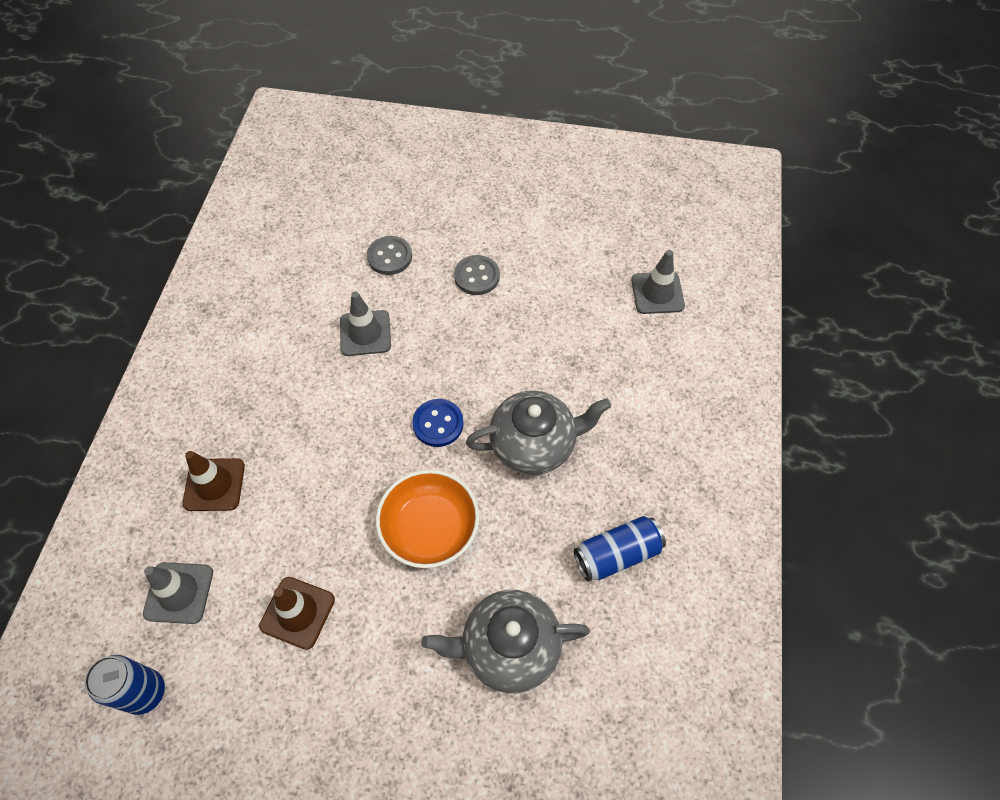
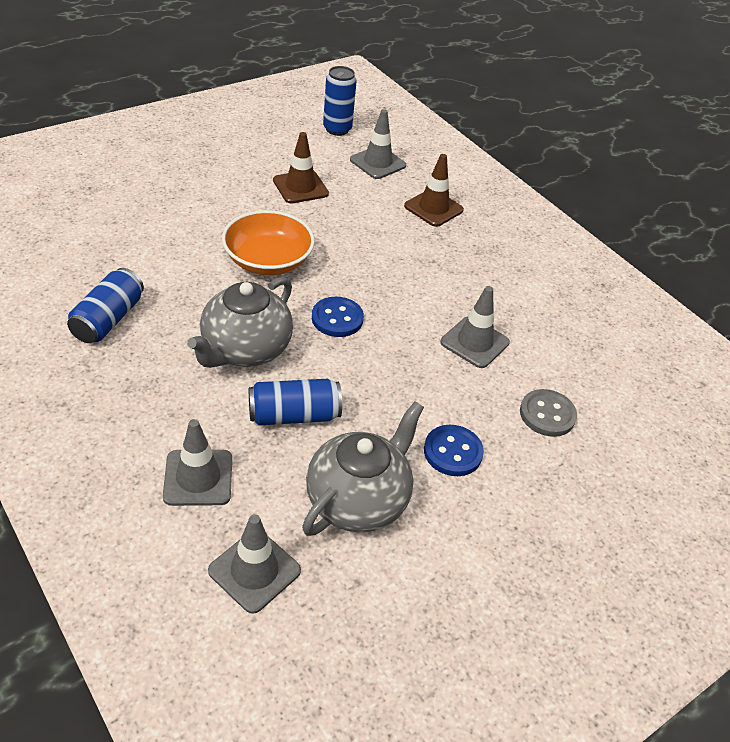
camera: 130 degrees right, 15 degrees down
grey teapot [421,590,590,693] -> grey teapot moved to [302,401,424,536]
grey button [454,255,500,295] -> blue button [424,425,484,476]
none -> grey traffic cone [163,419,232,506]
none -> blue can [249,379,342,426]

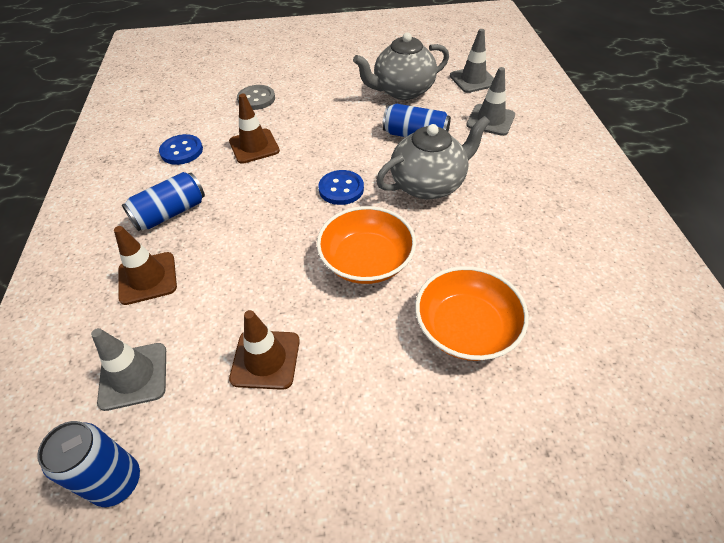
camera: 145 degrees left, 5 degrees up
blue can [67,268,144,343] -> blue can moved to [122,172,205,231]
blue button [424,425,484,476] -> blue button moved to [159,134,203,165]
grey traffic cone [440,286,510,368] -> brown traffic cone [229,94,280,164]
none -> orange bowl [415,266,529,361]

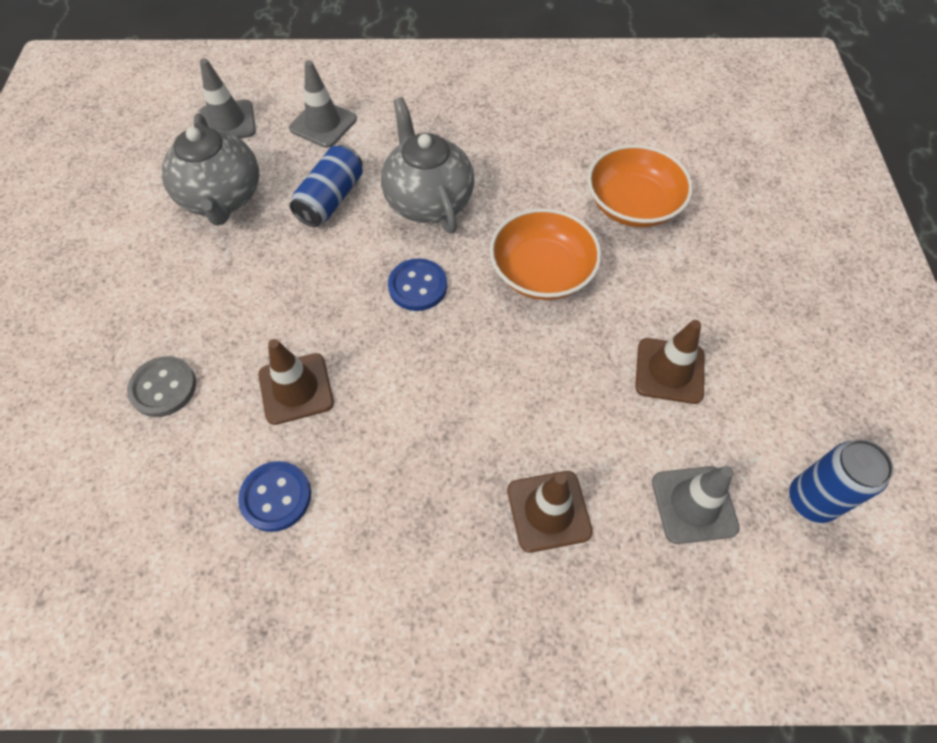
camera: 85 degrees left, 10 degrees up
blue can [122,172,205,231] -> none

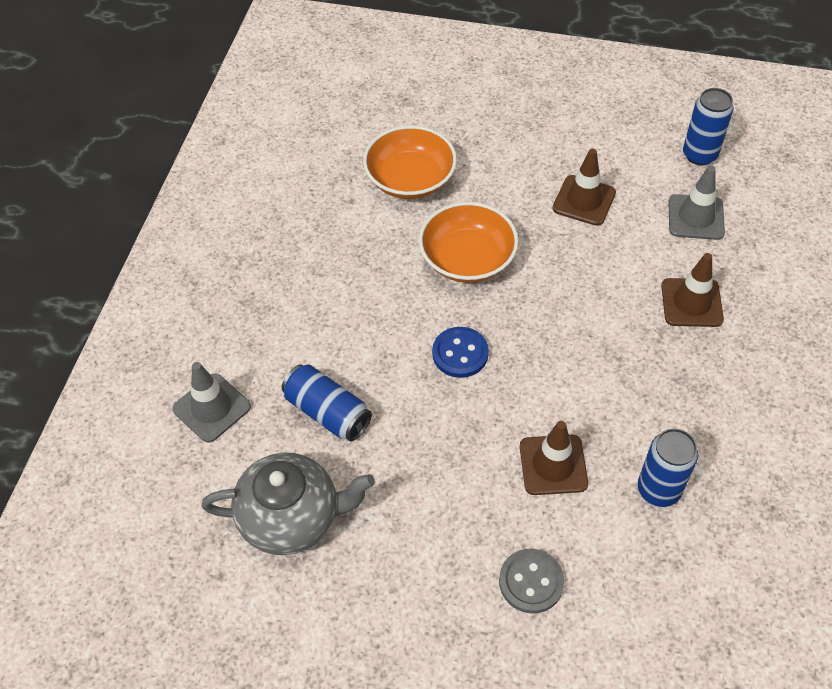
camera: 75 degrees left, 5 degrees down
grey traffic cone [200,58,256,139] -> none
blue button [238,461,311,532] -> blue can [638,428,698,507]
grey teapot [381,97,474,234] -> none

